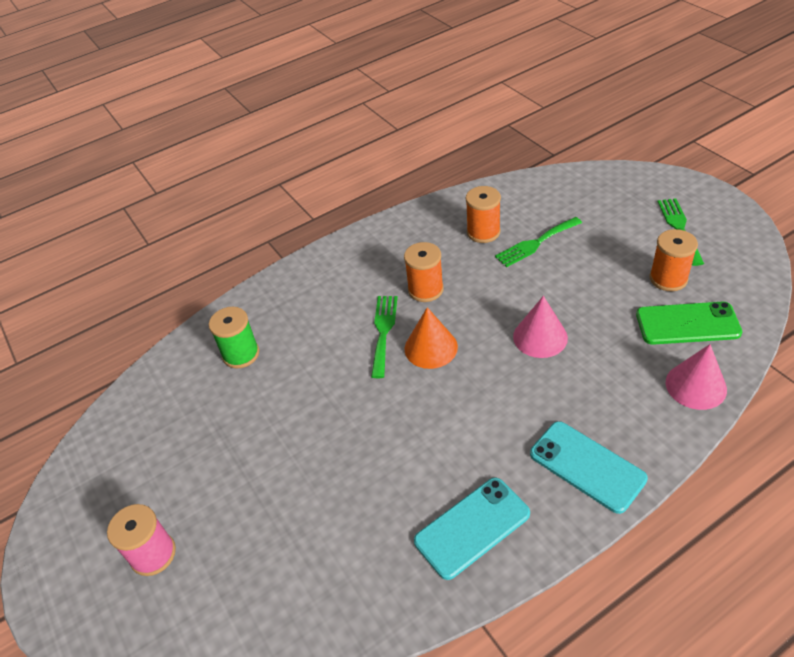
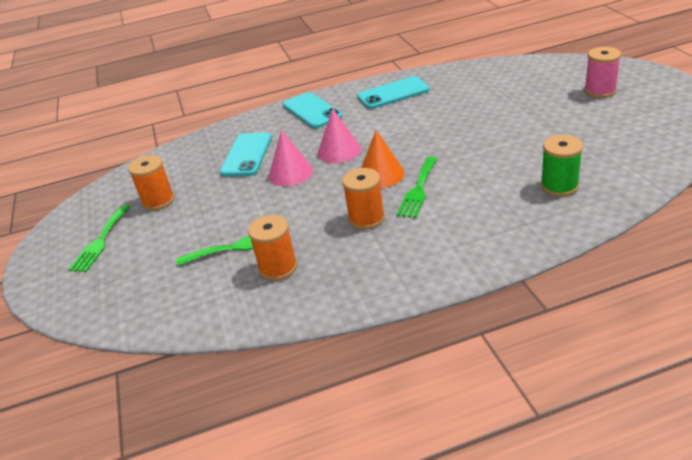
camera: 165 degrees left, 10 degrees down
green phone [636,302,742,345] -> none
pink cone [666,344,727,410] -> pink cone moved to [318,108,361,163]
none -> turquoise phone [220,133,272,177]

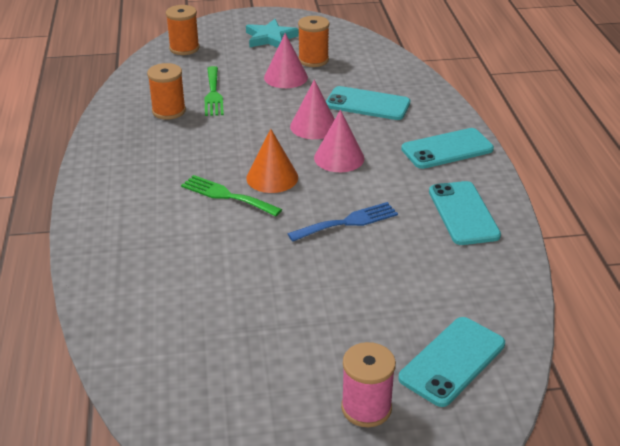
camera: 95 degrees right, 0 degrees up
green fork [68,205,131,272] -> turquoise star [246,19,299,48]
orange spool [342,168,385,230] -> orange spool moved to [166,5,200,55]
green spool [541,135,583,197] -> none
none -> pink cone [264,33,308,88]
none -> blue fork [288,202,398,242]
none -> turquoise phone [398,317,505,407]

